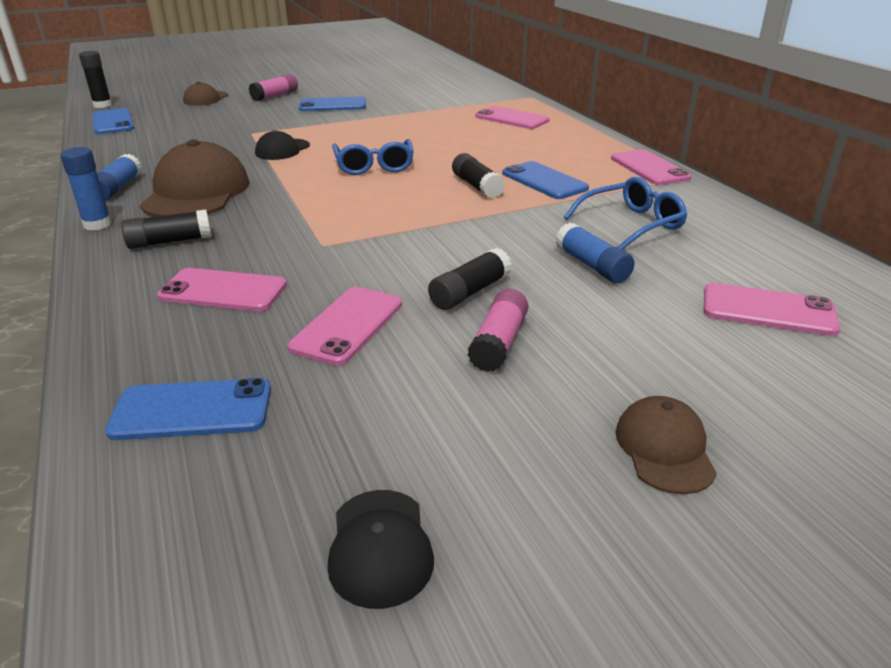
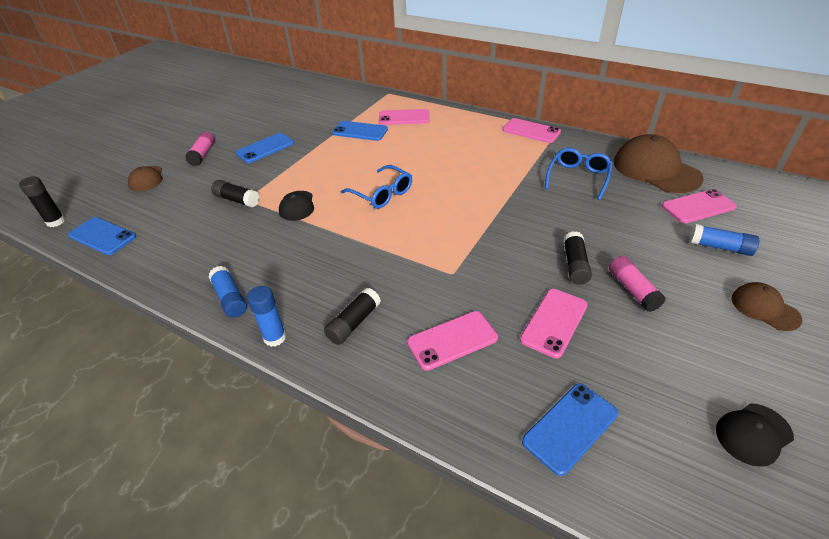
camera: 35 degrees left, 10 degrees up
brown cap [140,140,250,217] -> brown cap moved to [614,134,704,193]
pink phone [288,287,402,366] -> pink phone turned 45 degrees clockwise [520,289,588,358]
black cap [328,490,434,609] -> black cap turned 105 degrees clockwise [716,403,794,467]
black glue stick [452,153,505,198] -> black glue stick moved to [211,180,260,207]
blue phone [502,161,589,199] -> blue phone moved to [332,121,388,141]
blue glue stick [556,223,635,283] -> blue glue stick moved to [689,224,759,256]

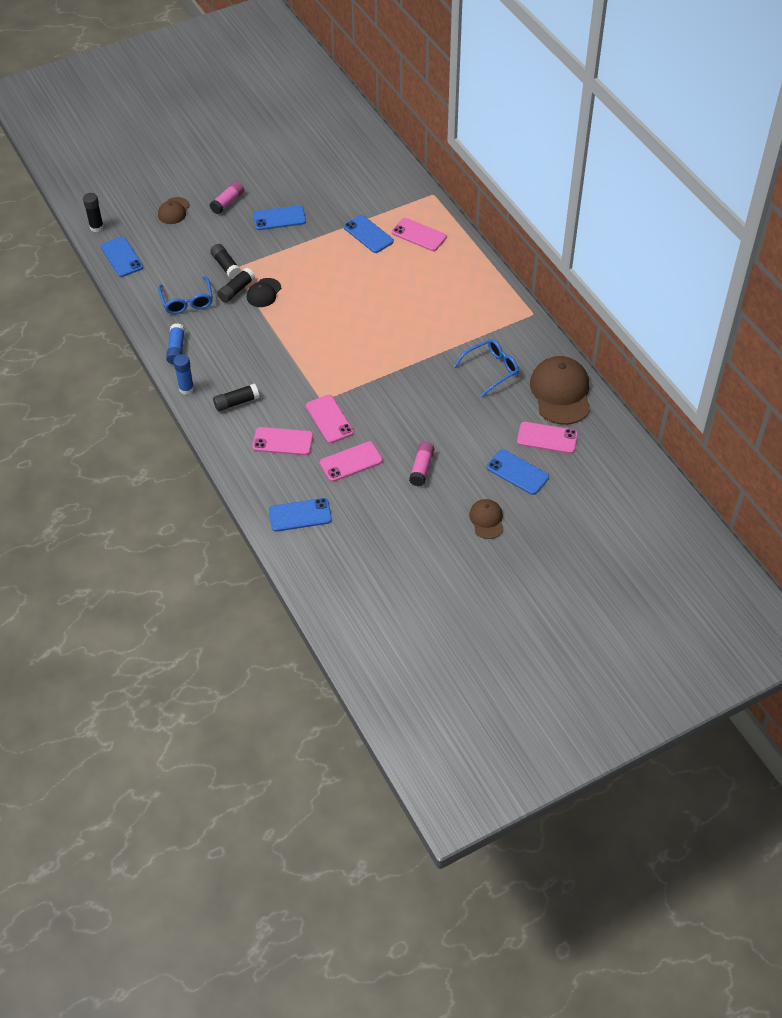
camera: 30 degrees right, 10 degrees up
blue glasses [341,165,412,209] -> blue glasses moved to [158,276,213,314]
pink phone [503,118,561,143] -> pink phone moved to [306,395,354,443]
black glue stick [563,231,592,284] -> black glue stick moved to [217,268,255,303]
blue glue stick [689,224,759,256] -> blue phone [487,449,549,495]
black cap [716,403,794,467] -> none

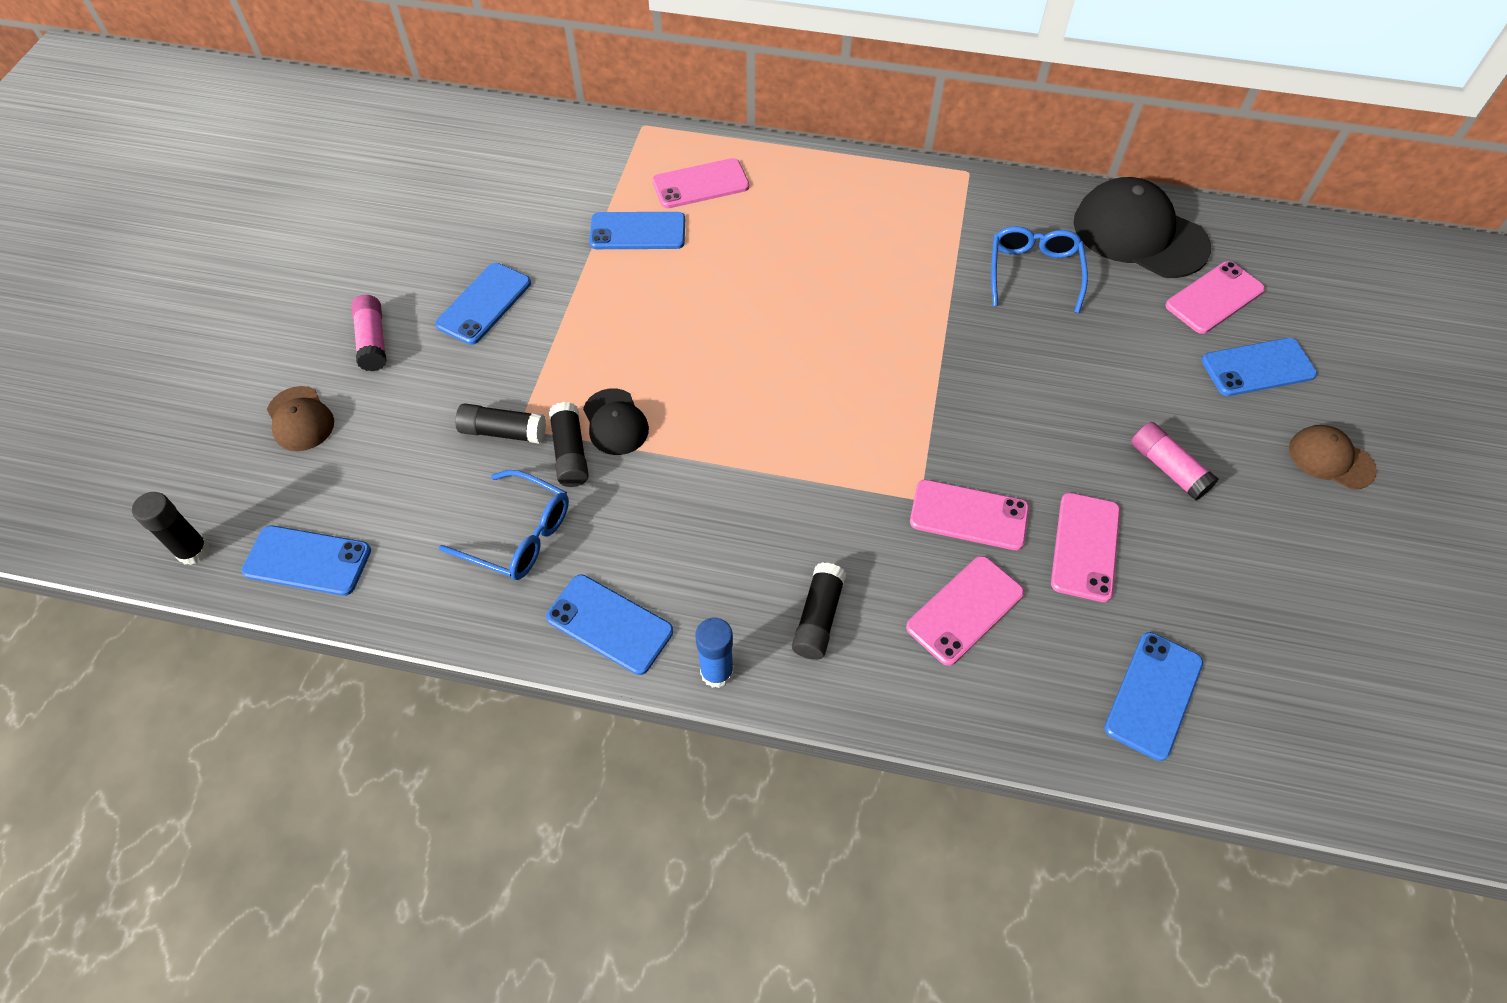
camera: 50 degrees left, 5 degrees up
blue glue stick [166,323,185,364] -> blue phone [546,574,673,675]
brown cap [530,356,590,425] -> black cap [1073,177,1211,278]

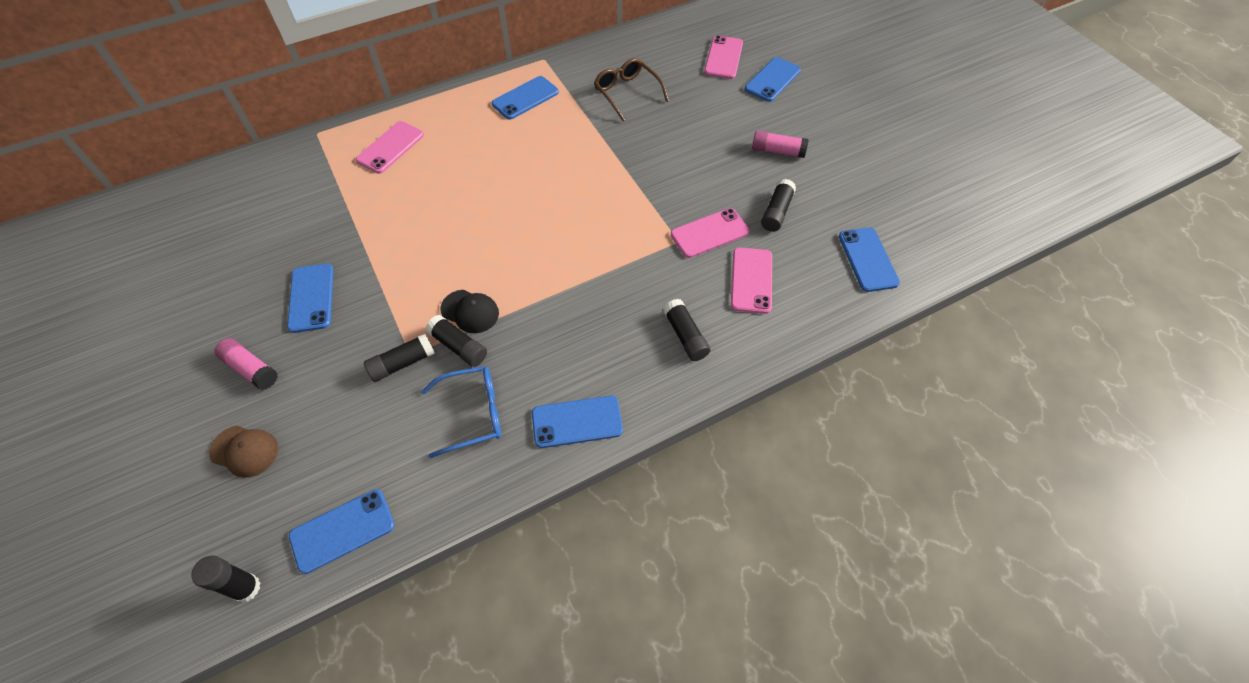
camera: 40 degrees left, 0 degrees up
blue phone [589,212,685,249] -> blue phone moved to [492,76,559,120]
blue glue stick [695,618,734,688] -> none
blue glasses [991,226,1088,313] -> brown glasses [594,58,669,121]
pink phone [1051,493,1120,602] -> black glue stick [761,179,796,232]
black cap [1073,177,1211,278] -> none
brown cap [1289,425,1377,490] -> none

